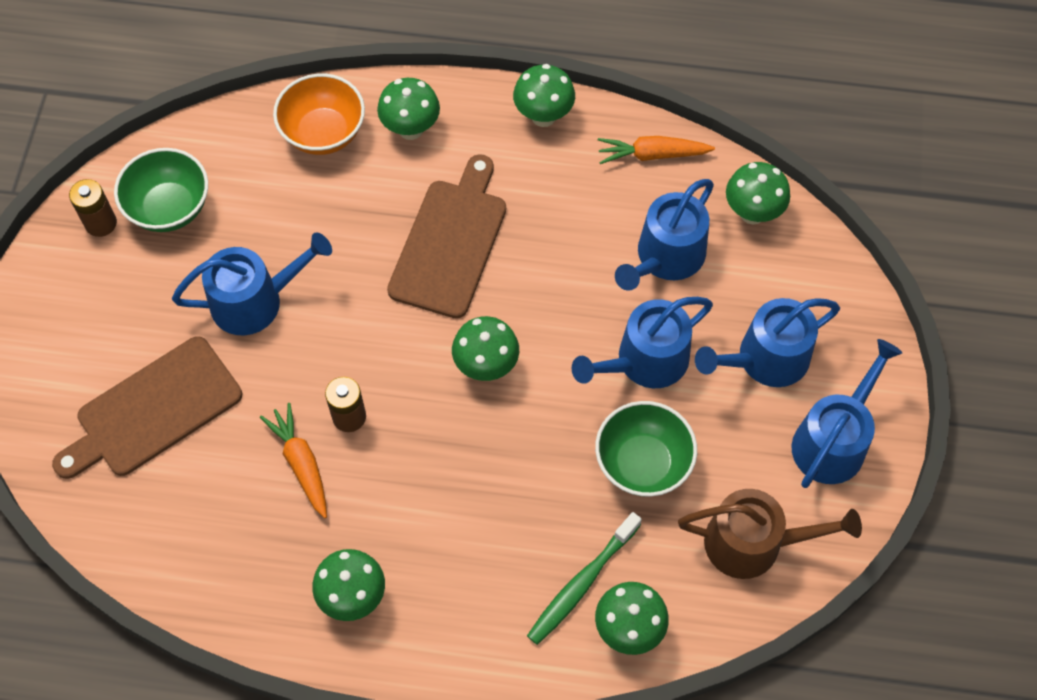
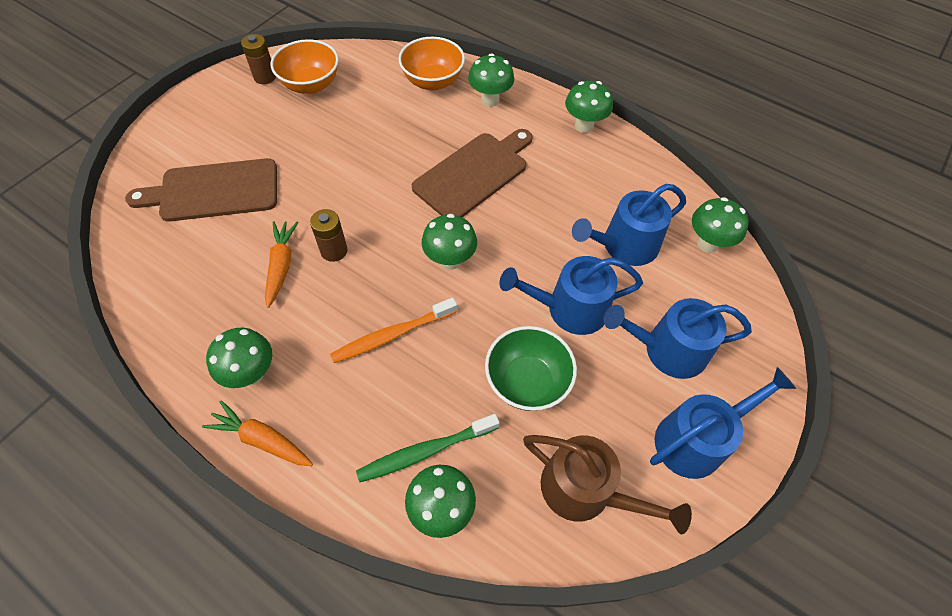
camera: 25 degrees right, 5 degrees down
green bowl [114,148,208,232] -> orange bowl [271,39,339,94]
blue watering can [172,232,332,335] -> none
orange carrot [598,136,715,164] -> orange carrot moved to [202,401,313,466]
none -> orange toothbrush [330,297,457,363]

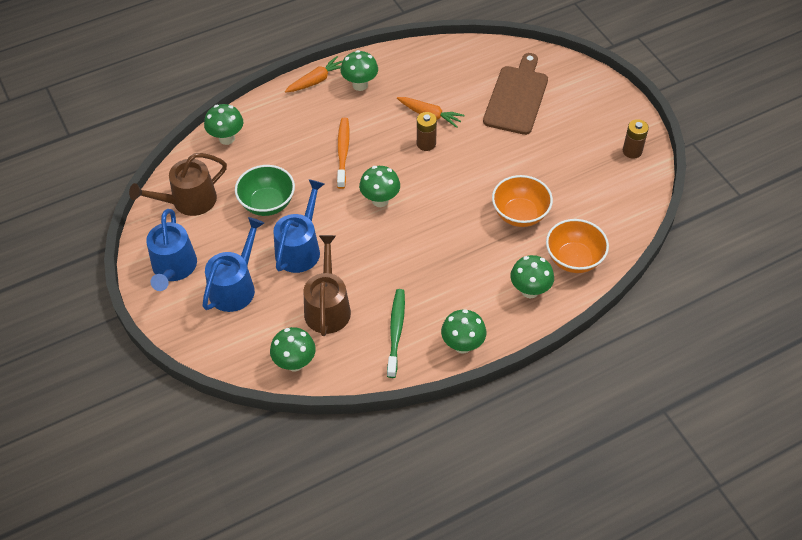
camera: 120 degrees right, 5 degrees down
orange bowl [271,39,339,94] -> orange bowl moved to [492,175,553,227]
green toothbrush [356,414,500,482] -> green toothbrush moved to [387,289,405,378]
brown cutting board [412,129,533,217] -> none
blue watering can [572,184,686,266] -> brown watering can [303,235,351,336]

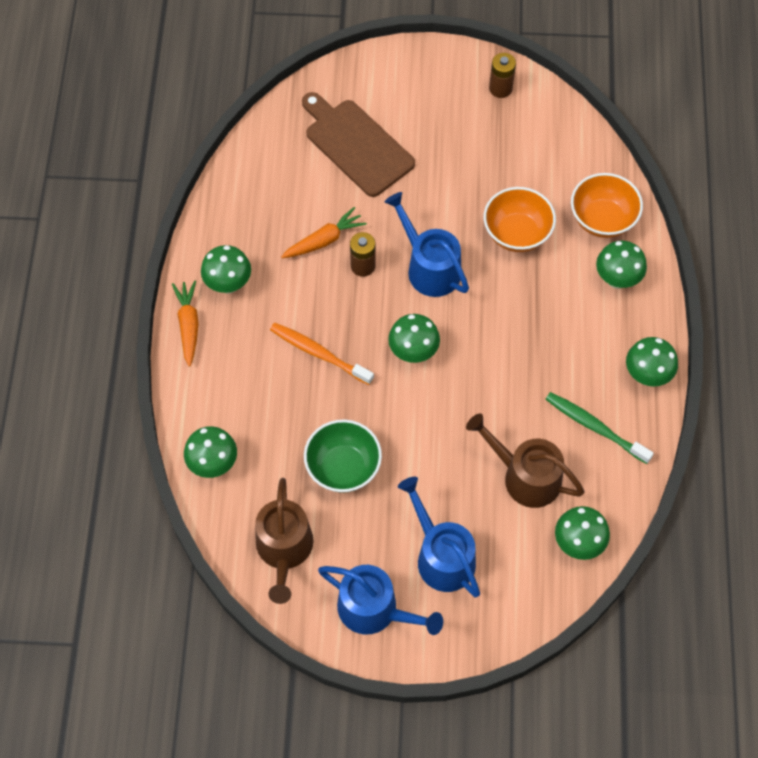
camera: 60 degrees left, 10 degrees up
blue watering can [273,179,324,273] -> blue watering can moved to [385,192,469,297]

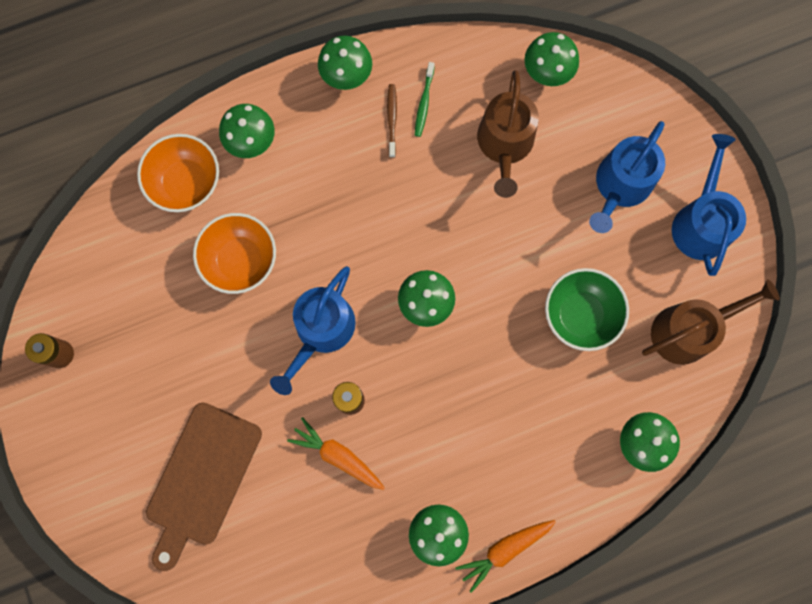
camera: 115 degrees left, 15 degrees up
orange toothbrush [270,323,374,385] -> none
green toothbrush [545,392,654,464] -> green toothbrush [415,62,435,137], size x0.62
none -> brown toothbrush [387,84,397,158]

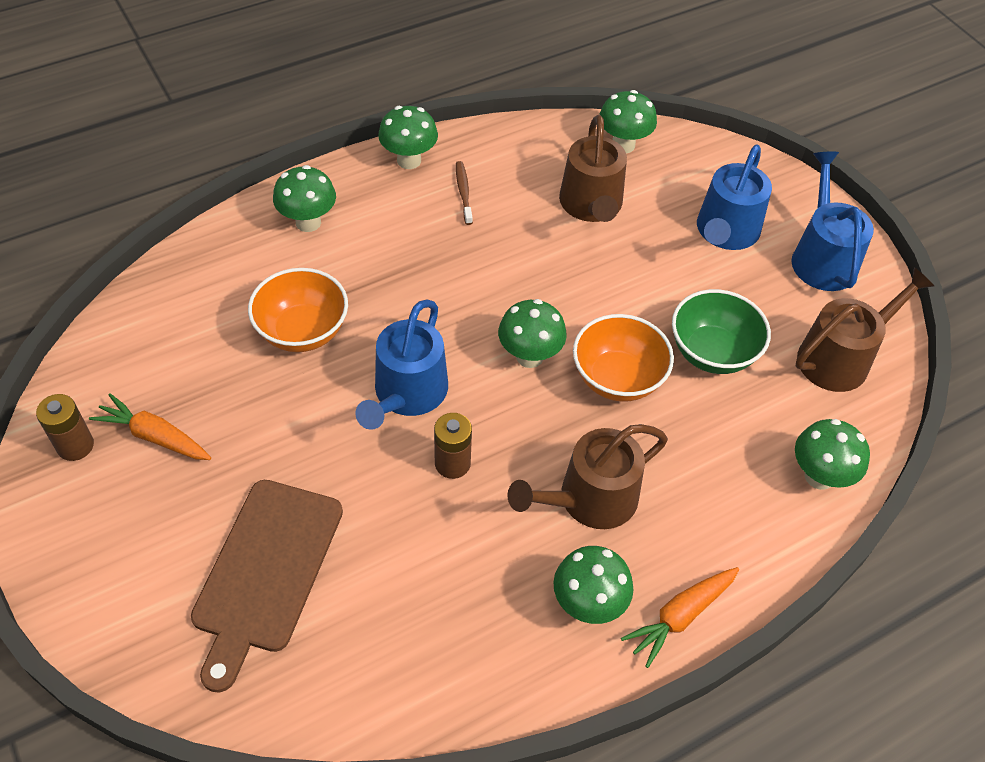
camera: 10 degrees left, 25 degrees down
orange bowl [137,134,219,212] -> orange bowl moved to [573,314,674,402]
orange carrot [287,417,385,490] -> orange carrot moved to [89,393,211,460]
green toothbrush [415,62,435,137] -> none
none -> brown watering can [507,424,668,529]

